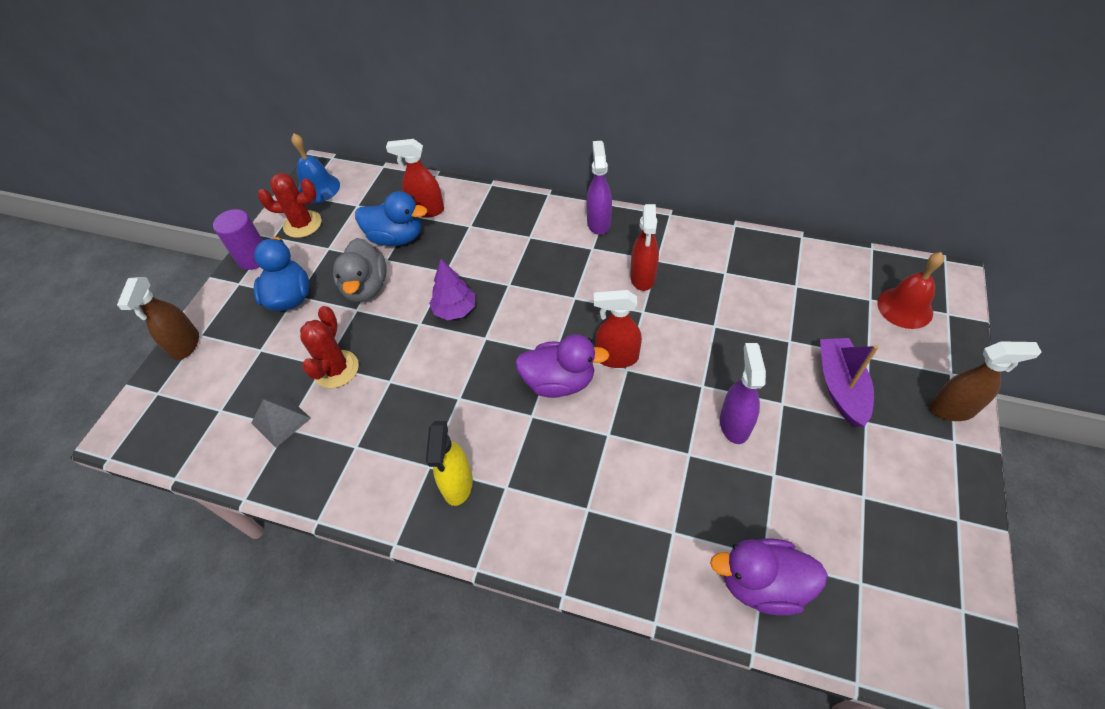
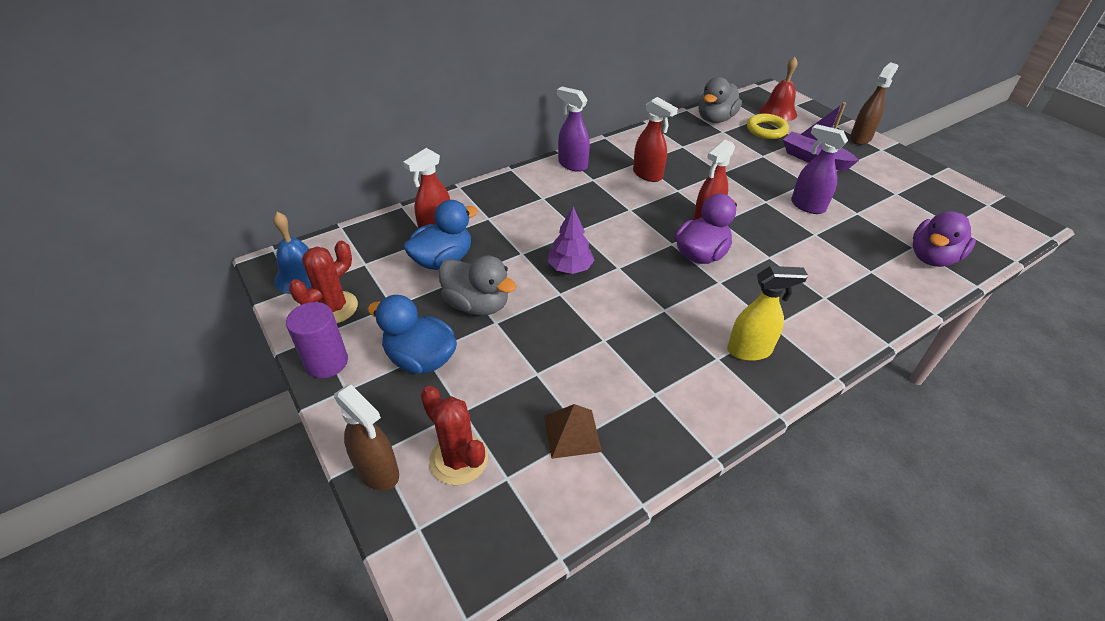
camera: 55 degrees left, 10 degrees down
grey pyramid [251,395,311,448] -> brown pyramid [544,404,602,459]
red cactus [300,306,359,388] -> red cactus moved to [421,386,488,485]
yellow spray bottle [426,421,473,506] -> yellow spray bottle turned 45 degrees counterclockwise [727,266,808,361]
none -> grey duck [699,77,742,123]
none -> yellow ring [747,114,789,139]

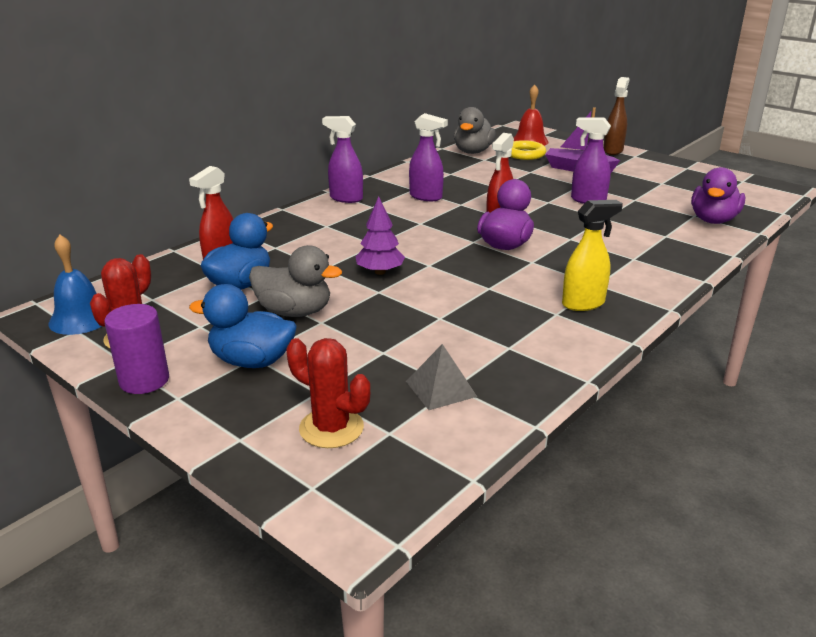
camera: 15 degrees left, 15 degrees down
brown spray bottle [334,384,399,491] -> none
brown pyramid [544,404,602,459] -> grey pyramid [406,344,477,410]
red spray bottle [633,97,678,182] -> purple spray bottle [409,113,448,201]

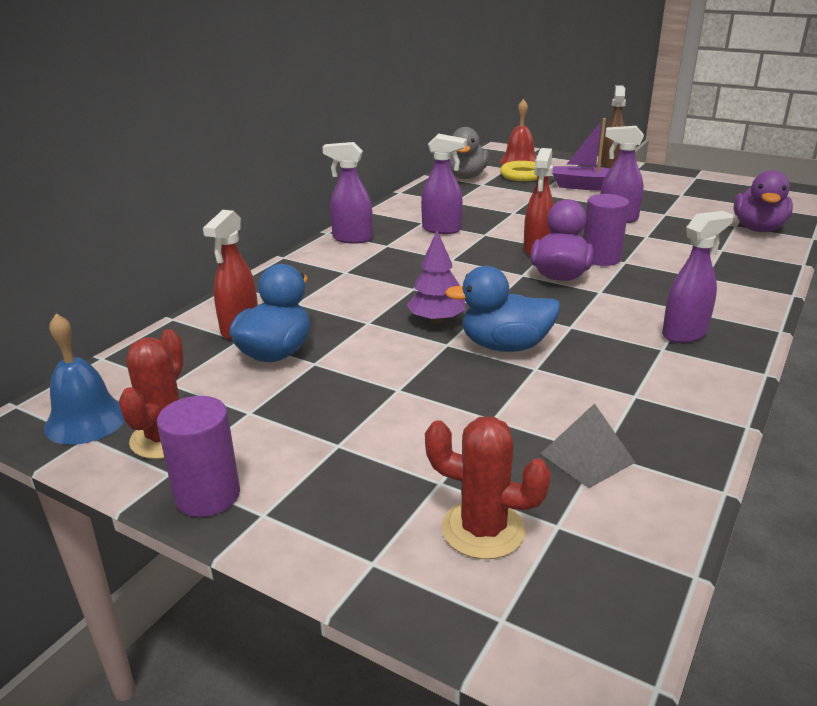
camera: 10 degrees left, 0 degrees up
blue duck [189,284,297,368] -> blue duck moved to [445,266,561,352]
grey duck [249,245,342,317] -> none
yellow spray bottle [562,200,623,311] -> purple spray bottle [662,211,733,343]
none -> purple cylinder [583,194,629,266]

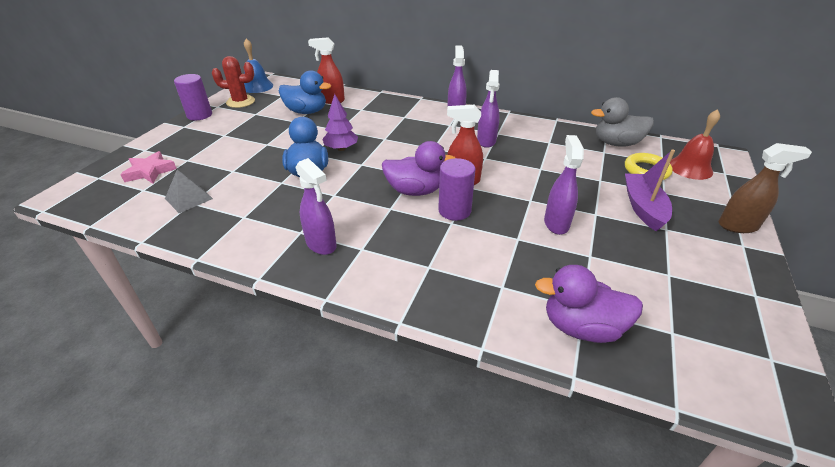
camera: 80 degrees right, 10 degrees up
red cactus [425,417,551,559] -> pink star [120,151,177,184]

